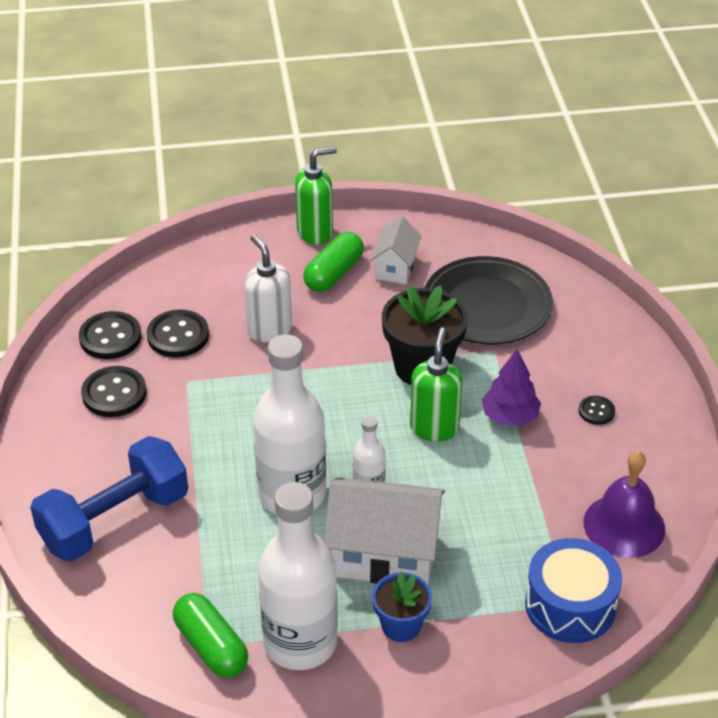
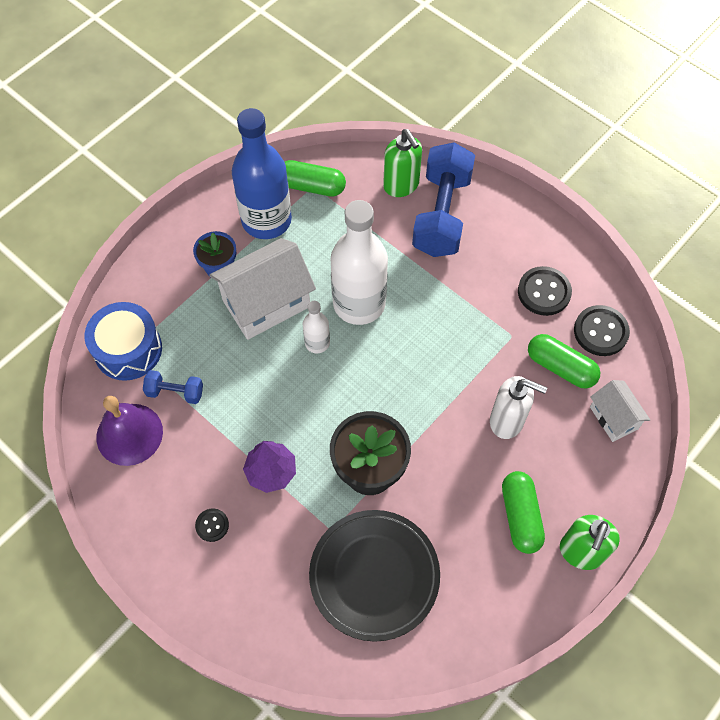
camera: 140 degrees right, 20 degrees up
black button [147,309,209,357] -> green capsule [528,334,600,388]
white bottle [258,482,338,670] -> blue bottle [232,108,292,239]
white house [370,216,422,284] -> white house moved to [590,380,650,442]
green soap dispenser [410,328,462,441] -> green soap dispenser moved to [383,129,422,197]
none -> blue dumbbell [143,370,203,404]

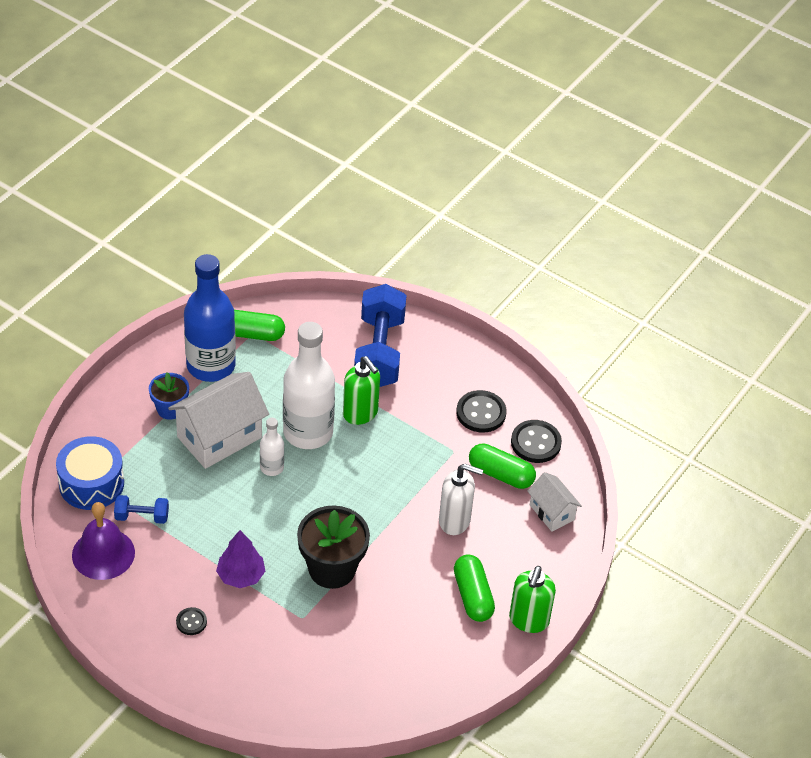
camera: 10 degrees left, 15 degrees down
black plate [309,510,440,642] -> none
green soap dispenser [383,129,422,197] -> green soap dispenser moved to [343,356,380,425]

